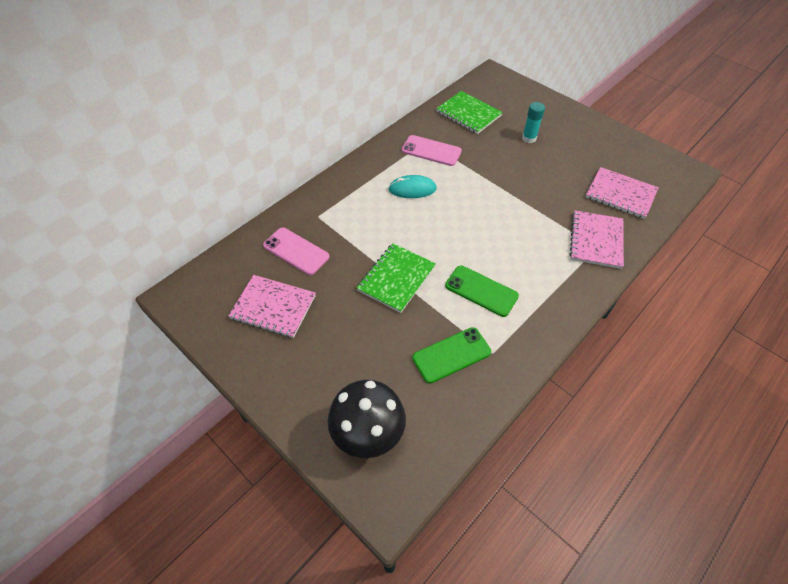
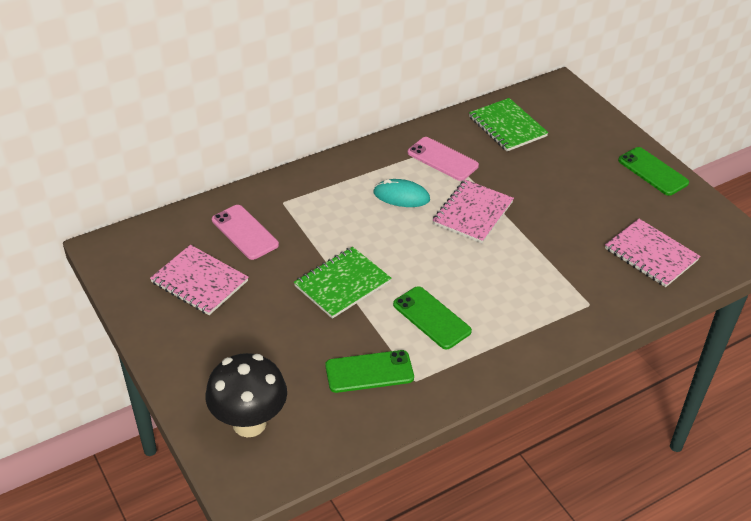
camera: 15 degrees right, 10 degrees down
turquoise glue stick [522,102,545,143] -> none
pink notebook [570,210,624,269] -> pink notebook moved to [432,180,514,243]
none -> green phone [618,147,689,196]

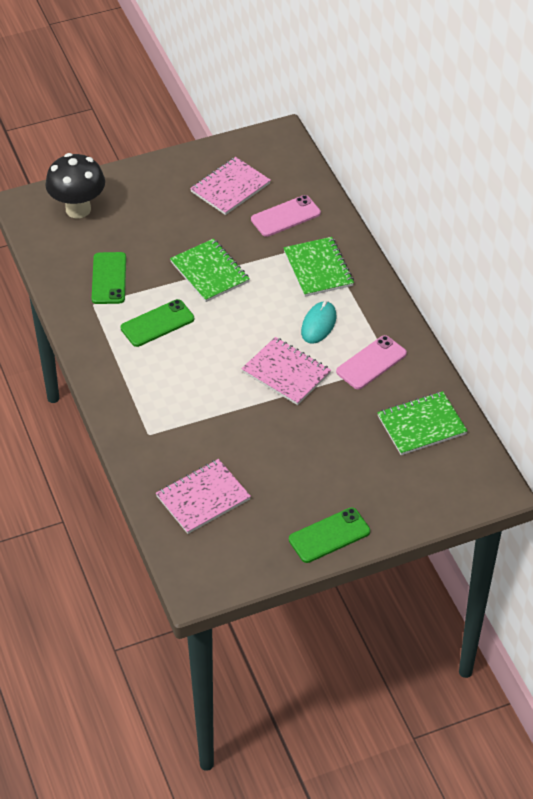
camera: 100 degrees right, 5 degrees up
none -> green notebook [283,237,354,297]

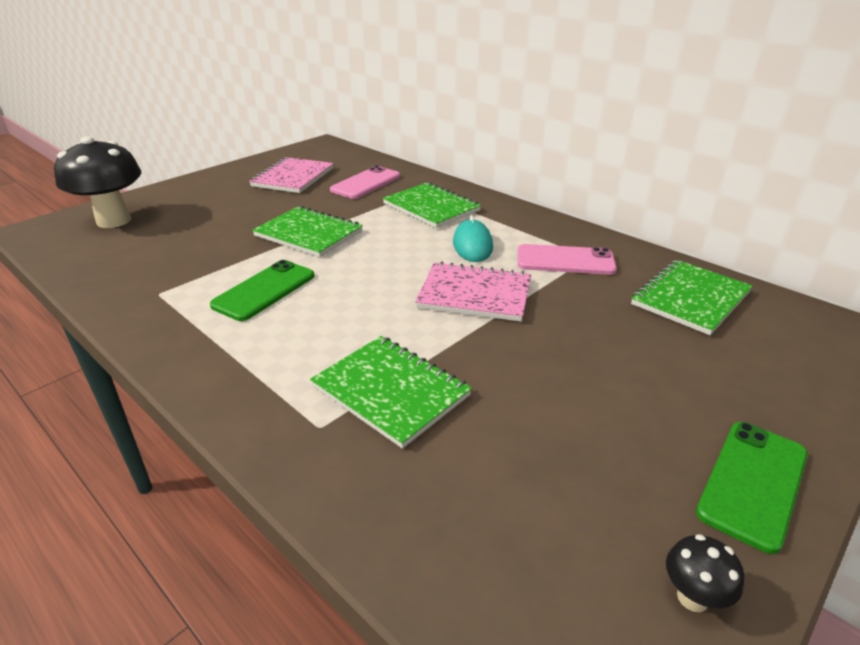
camera: 25 degrees left, 15 degrees down
green phone [92,252,126,304] -> none
pink notebook [156,459,251,534] -> none
pink phone [336,335,407,389] -> pink phone turned 75 degrees clockwise [518,244,617,275]
none -> green notebook [310,336,472,449]
none -> black mushroom [666,534,744,612]

